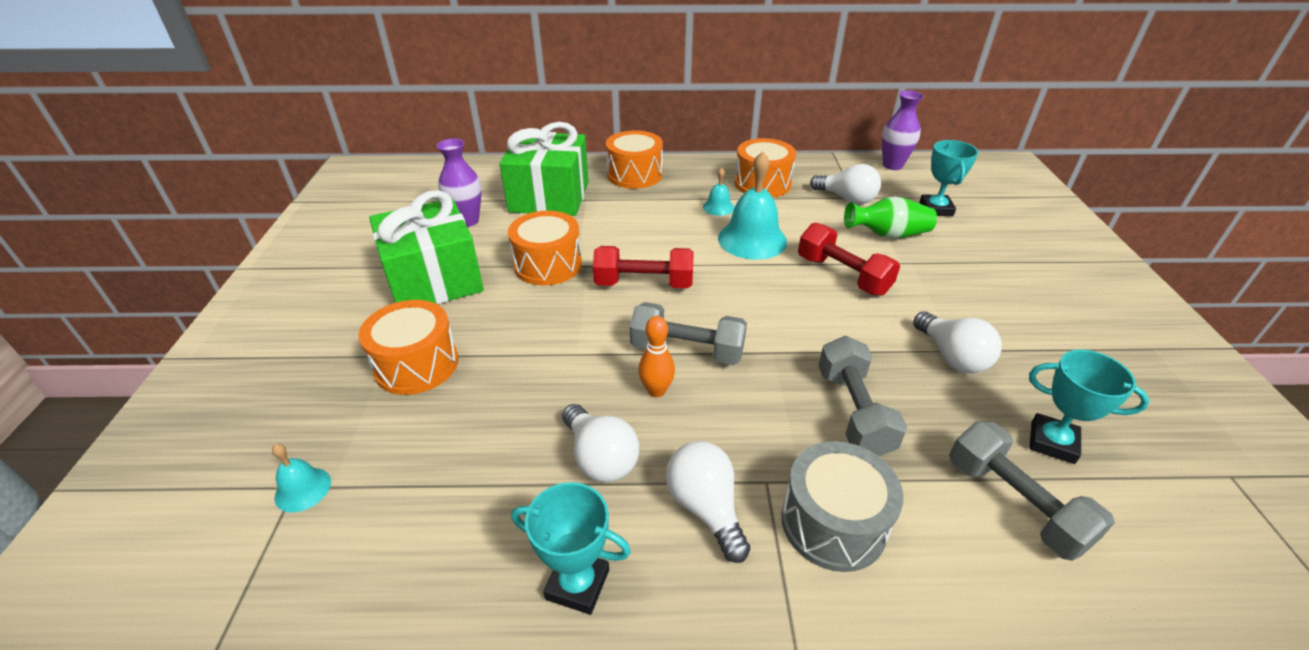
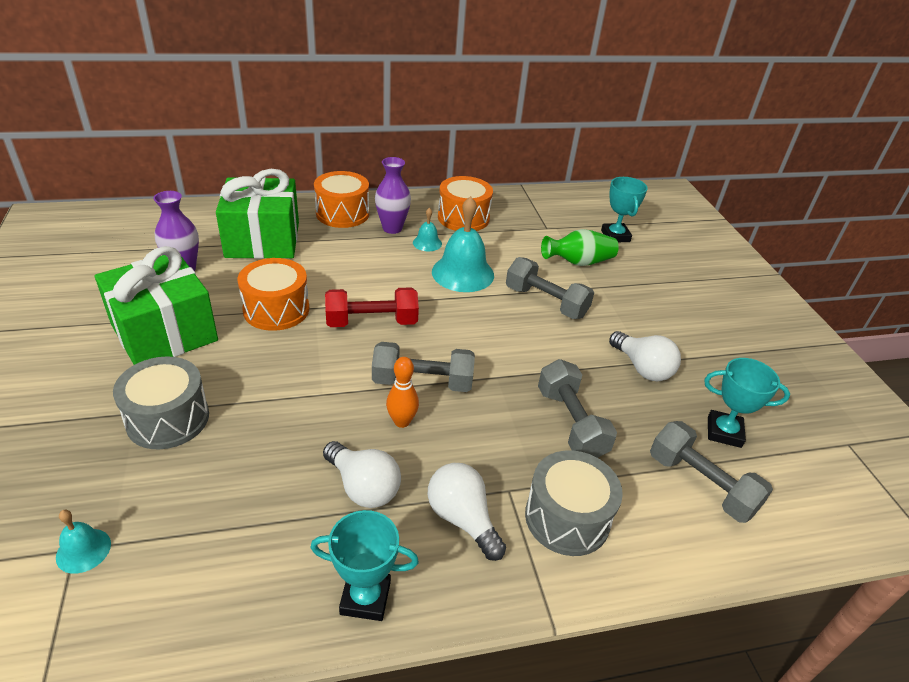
camera: 15 degrees left, 0 degrees up
orange drum [358,300,458,395] -> grey drum [113,356,209,449]
red dumbbell [798,222,900,296] -> grey dumbbell [506,257,594,319]
white light bulb [810,164,881,205] -> none
purple vase [882,91,924,170] -> purple vase moved to [375,157,411,234]

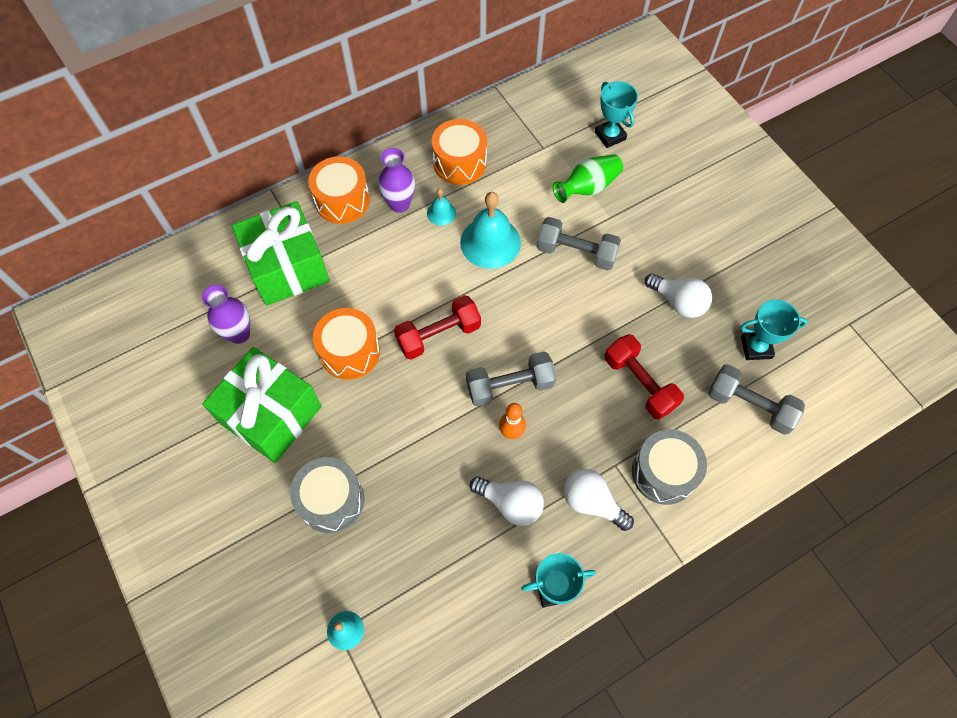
camera: 15 degrees left, 25 degrees up
grey dumbbell [538,359,617,458] -> red dumbbell [605,334,684,420]

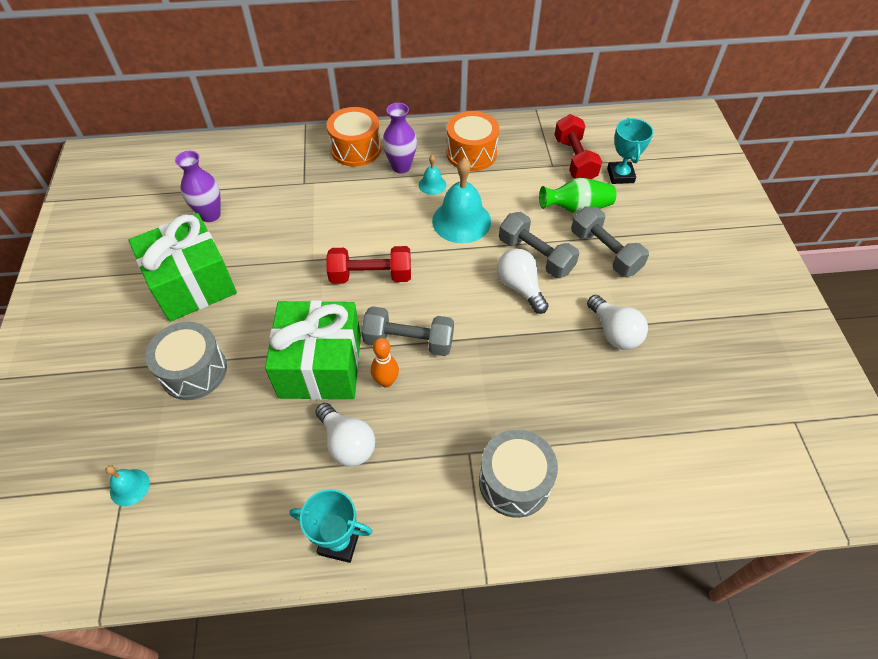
camera: 25 degrees right, 10 degrees down
green gift [232,201,330,306] -> green gift moved to [265,300,361,400]
orange drum [313,308,380,380] -> none
white light bulb [564,469,634,531] -> white light bulb moved to [497,248,549,314]
red dumbbell [605,334,684,420] -> red dumbbell moved to [554,114,602,179]
grey dumbbell [708,364,805,435] -> grey dumbbell moved to [571,207,649,277]
turquoise trophy [740,300,808,360] -> none

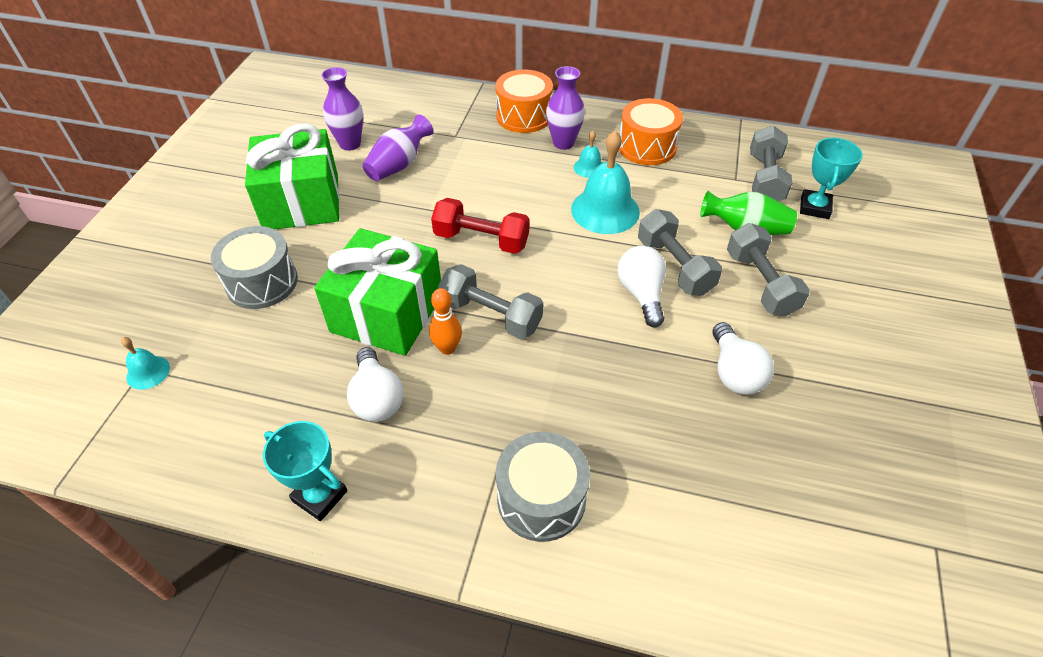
camera: 20 degrees right, 5 degrees down
red dumbbell [554,114,602,179] -> grey dumbbell [750,126,792,201]
none -> purple vase [362,115,433,181]

